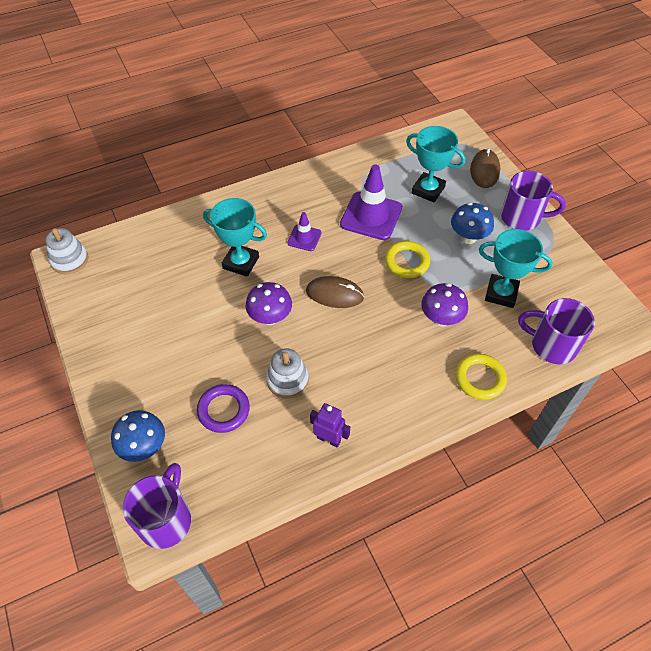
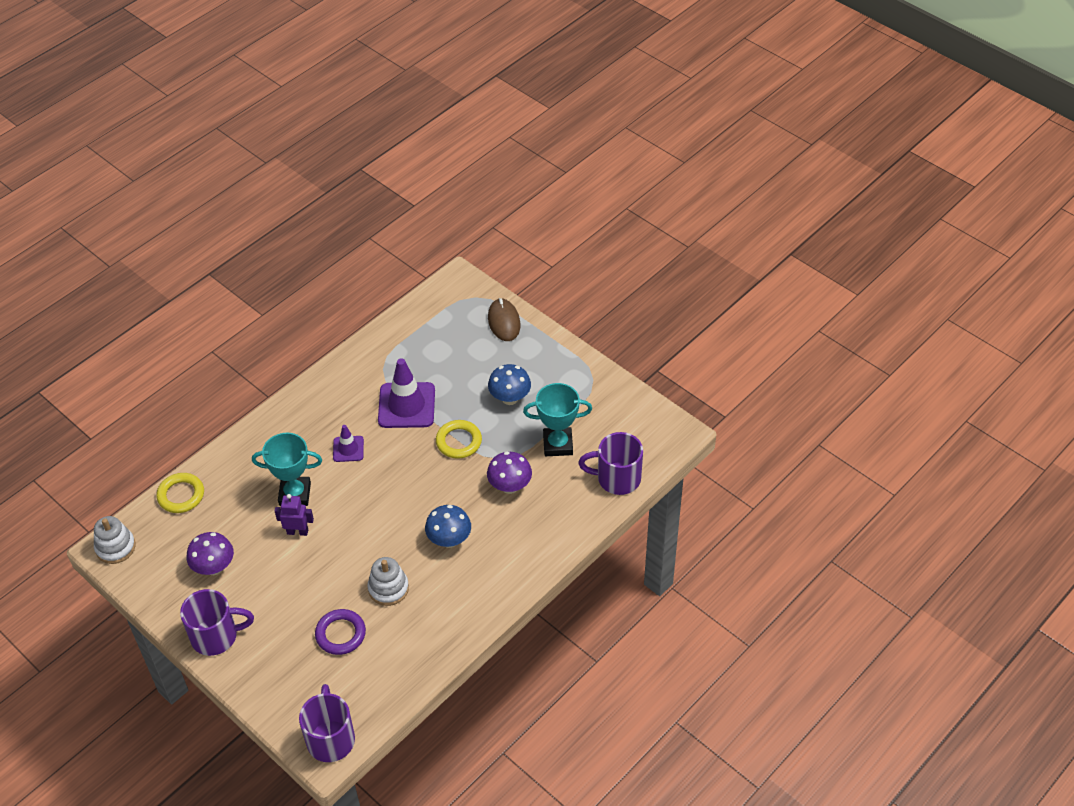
camera: 20 degrees left, 5 degrees down
blue mushroom [111,410,165,462] -> blue mushroom moved to [425,505,471,548]
purple mushroom [246,282,292,325] -> purple mushroom moved to [187,532,234,575]
brown mouse [306,276,364,308] -> none
purple robot [310,403,350,447] -> purple robot moved to [275,494,314,536]
turquoise trophy [406,126,465,203] -> none
yellow ring [455,354,507,400] -> yellow ring moved to [156,473,204,513]
purple mug [501,171,566,231] -> purple mug moved to [180,589,254,656]

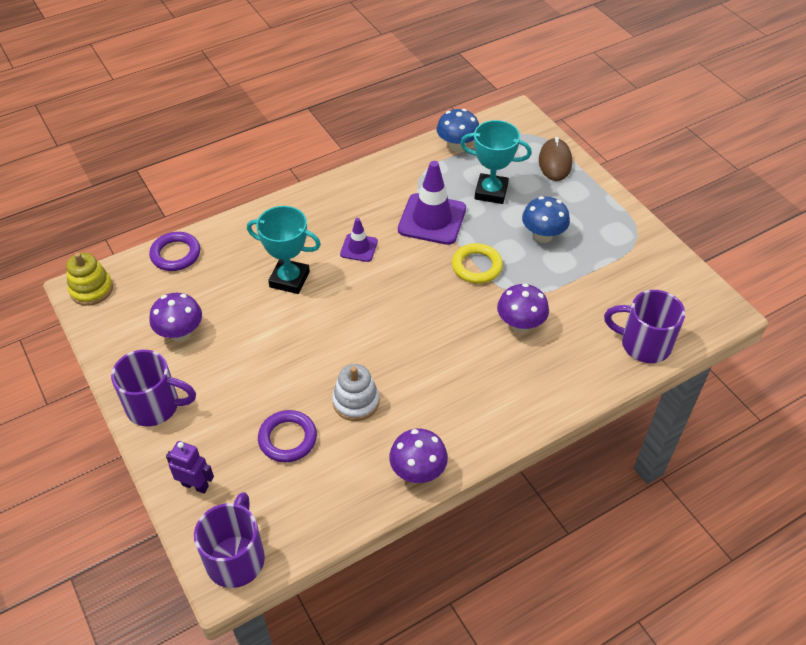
camera: 15 degrees right, 0 degrees up
white stacking toy [94,516,136,564] -> yellow stacking toy [66,253,113,306]
yellow ring [156,473,204,513] -> purple ring [149,232,200,271]
purple robot [275,494,314,536] -> purple robot moved to [166,441,214,494]
blue mushroom [425,505,471,548] -> blue mushroom moved to [437,109,479,152]
turquoise trophy [523,383,592,456] -> turquoise trophy moved to [460,120,532,204]
none -> purple mushroom [389,429,448,483]

